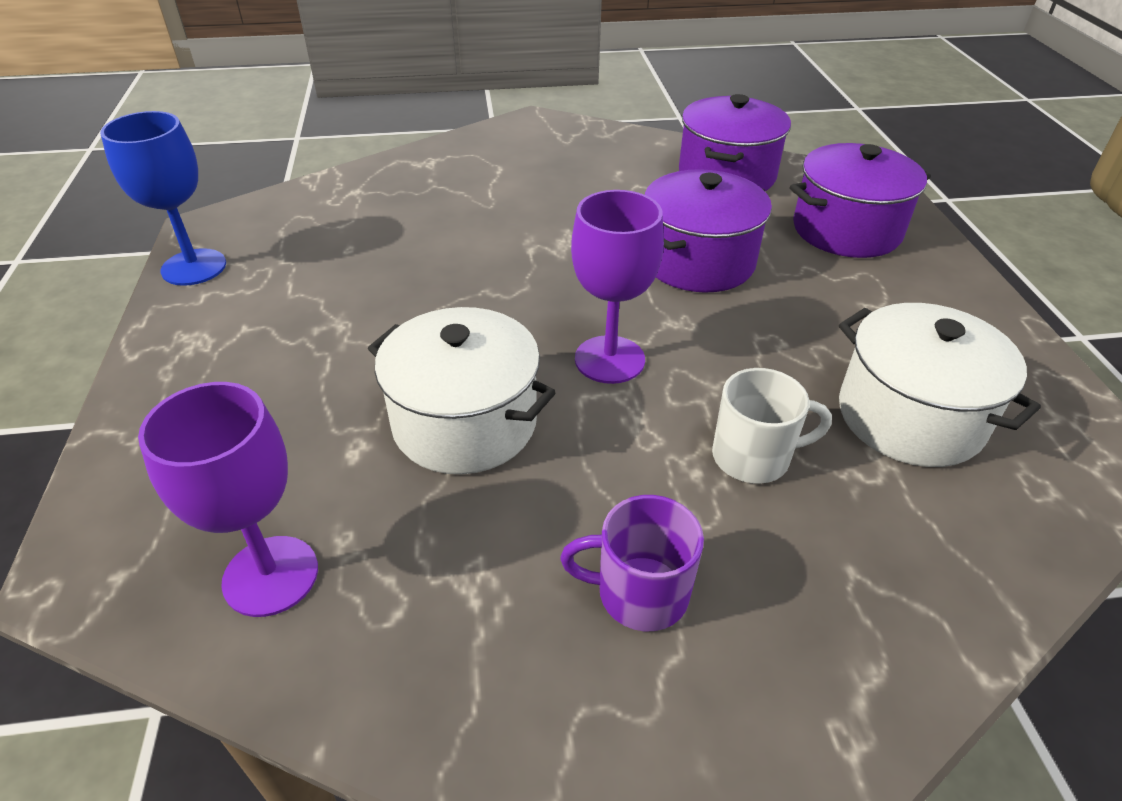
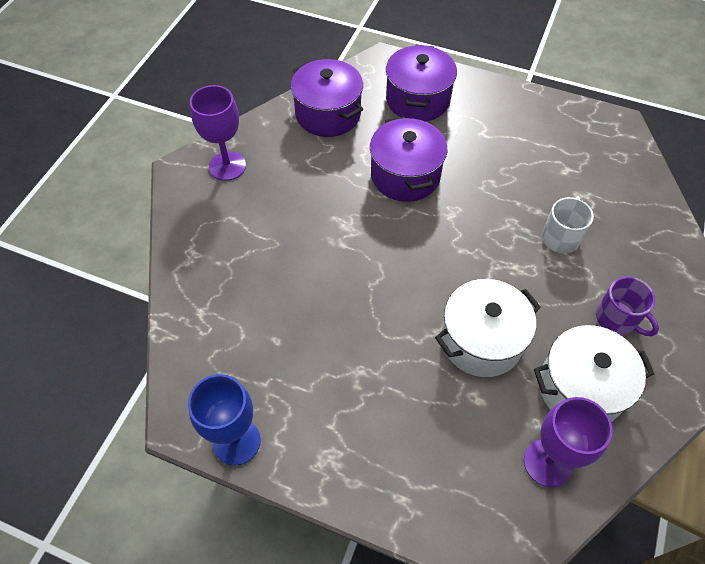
camera: 60 degrees left, 15 degrees up
purple mug [560,495,704,631] -> purple mug turned 75 degrees counterclockwise [596,277,659,336]
purple goblet [571,190,664,384] -> purple goblet moved to [190,85,246,181]
white pot [839,303,1041,467] -> white pot moved to [534,325,654,422]

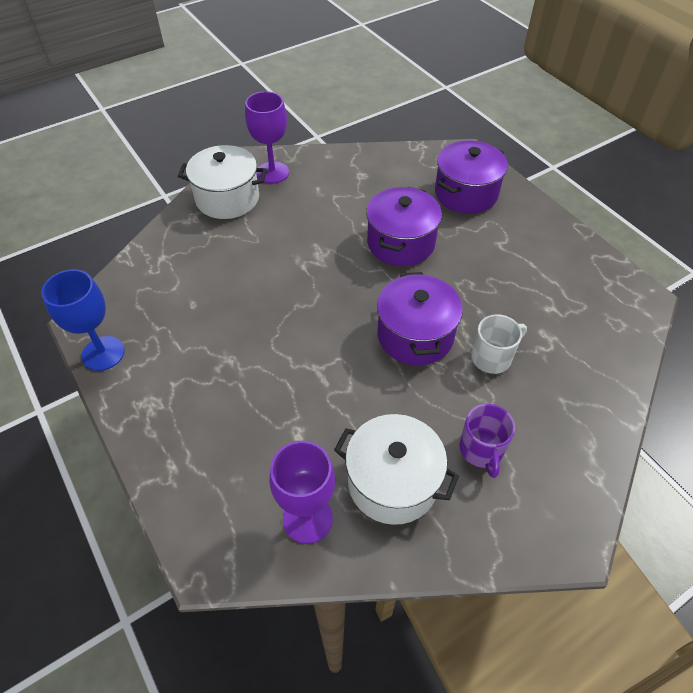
camera: 35 degrees right, 5 degrees down
purple pot [291,59,363,137] -> purple pot moved to [377,272,463,365]
white pot [435,279,541,377] -> white pot moved to [178,145,267,219]

